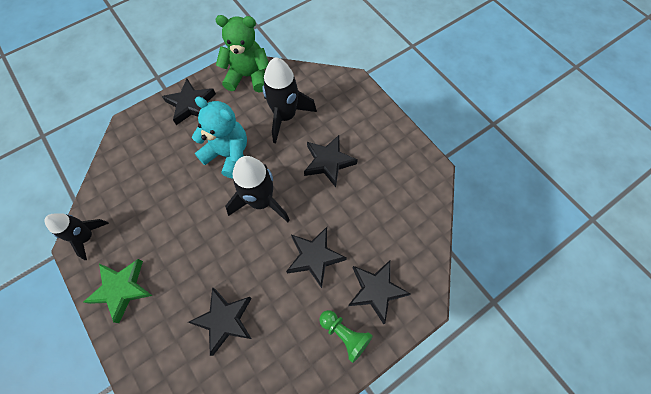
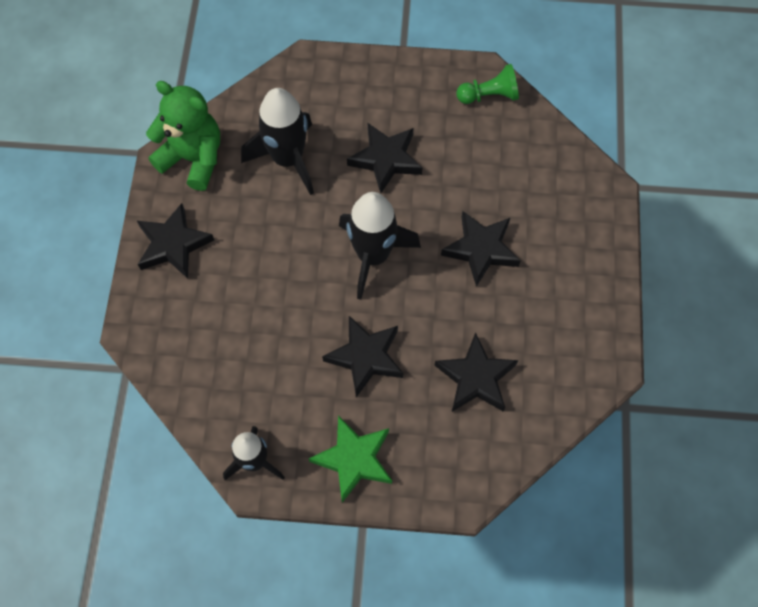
camera: 50 degrees left, 0 degrees up
turquoise teddy bear [192,96,247,179] -> none
green teddy bear [216,15,268,93] -> green teddy bear turned 75 degrees clockwise [146,81,220,191]
green pawn [319,310,373,363] -> green pawn moved to [456,64,519,104]
black star [348,260,410,324] -> black star moved to [322,316,403,397]

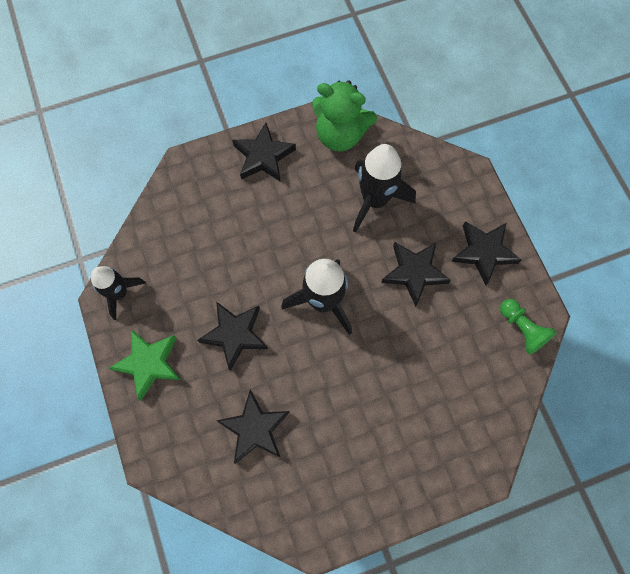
camera: 65 degrees right, 5 degrees up
green teddy bear [146,81,220,191] -> green teddy bear turned 105 degrees clockwise [312,80,377,152]
black star [441,211,520,287] -> black star moved to [451,221,521,286]

